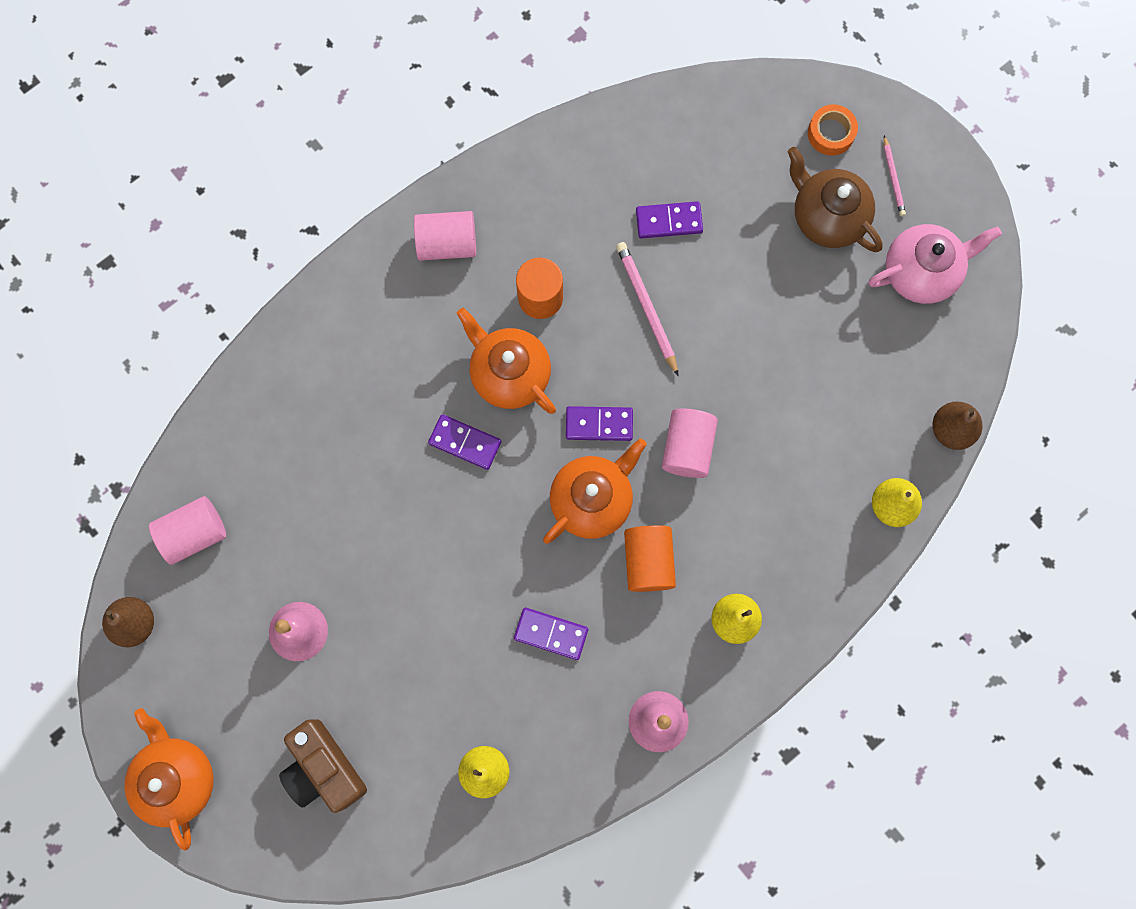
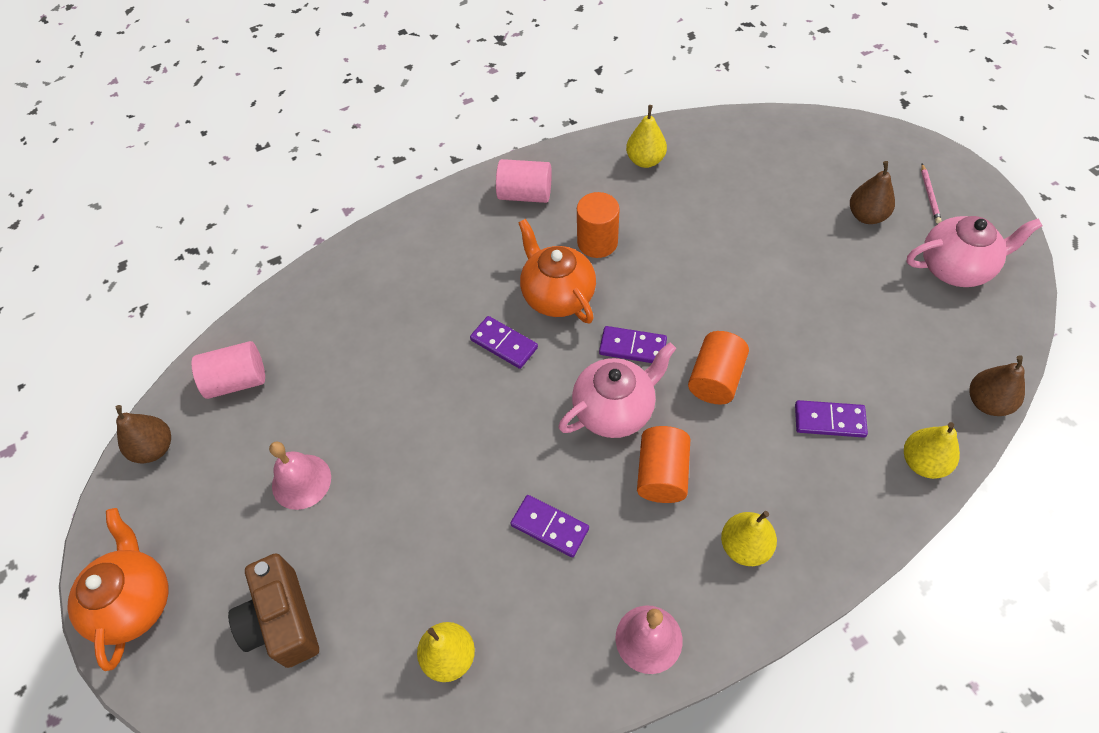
camera: 15 degrees right, 20 degrees down
orange teapot [543,439,647,544] -> pink teapot [559,342,676,438]
pink pencil [616,242,679,376] -> none
purple domino [636,201,703,238] -> purple domino moved to [795,400,868,438]
pink cylinder [662,408,718,478] -> orange cylinder [688,331,749,405]
brown teapot [788,147,883,252] -> brown pear [850,161,895,224]
orange tape [808,104,858,156] -> none
none -> yellow pear [626,105,667,168]

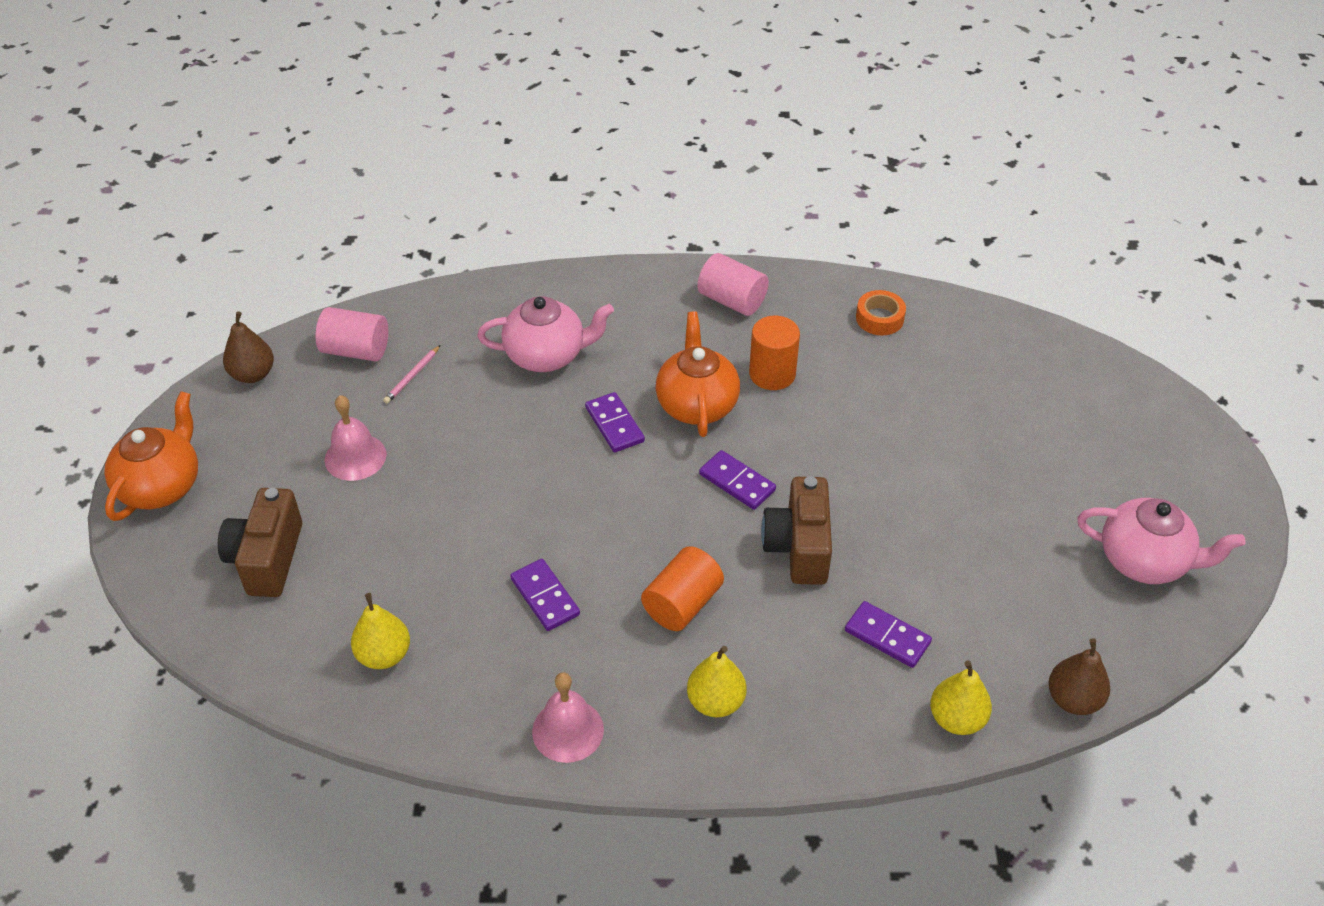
camera: 25 degrees right, 10 degrees down
pink teapot [559,342,676,438] -> pink teapot moved to [477,296,614,372]
yellow pear [626,105,667,168] -> orange tape [856,290,906,335]
orange cylinder [688,331,749,405] -> brown camera [761,476,832,585]
brown pear [850,161,895,224] -> none
pink pencil [921,164,942,223] -> pink pencil moved to [383,345,440,403]

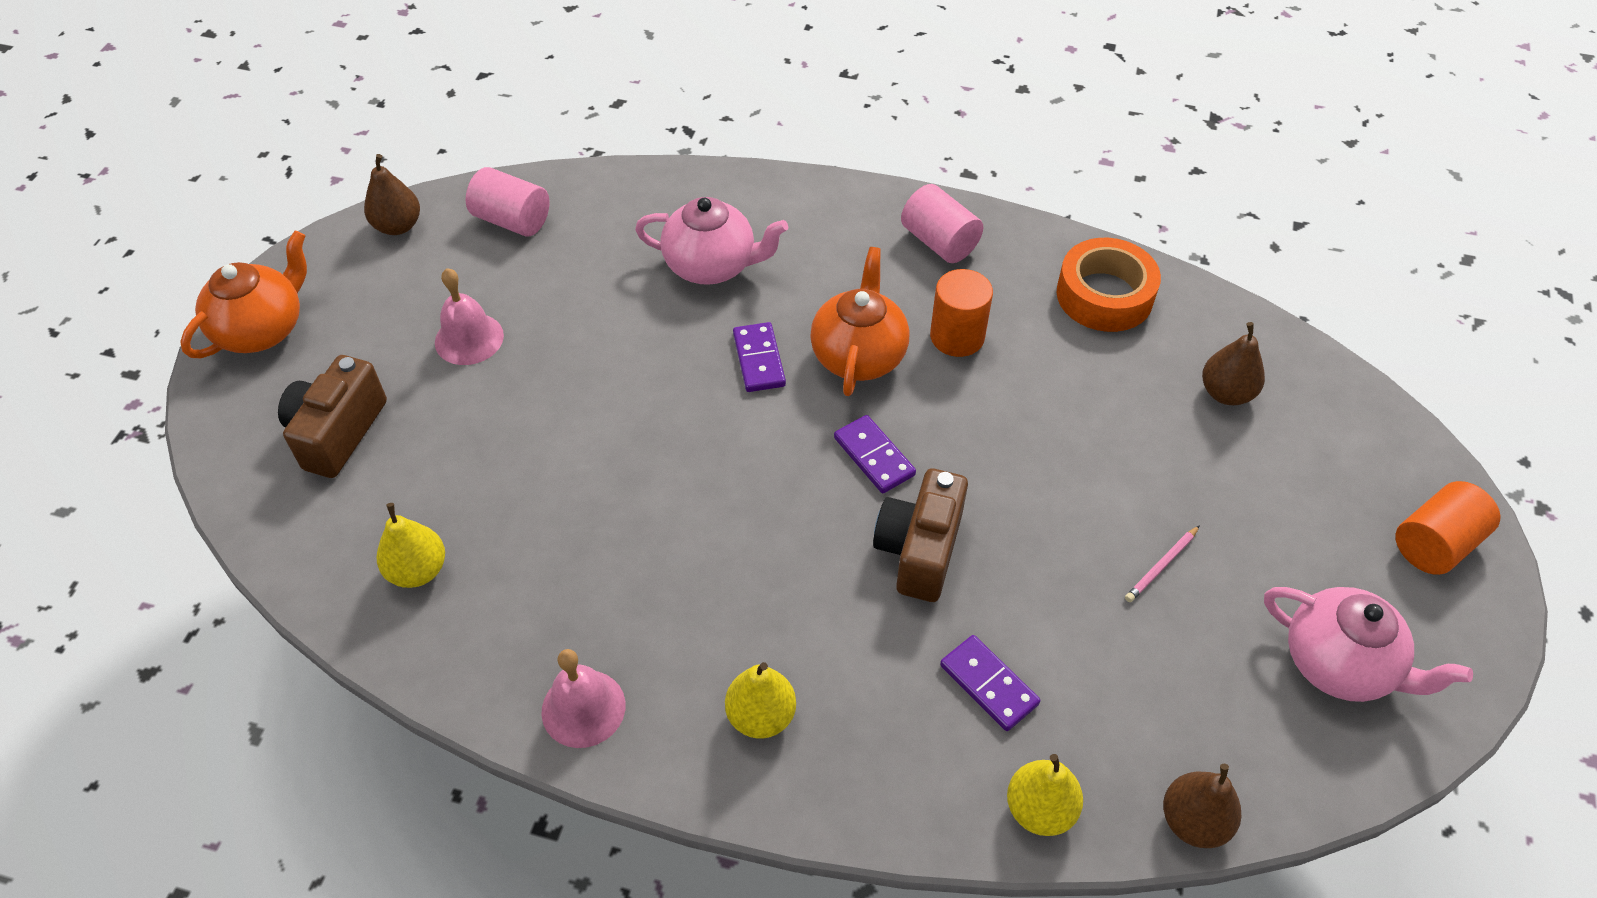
camera: 15 degrees right, 5 degrees up
pink pencil [383,345,440,403] -> pink pencil moved to [1125,525,1200,602]
purple domino [510,559,580,631] -> none
orange cylinder [641,546,724,631] -> orange cylinder moved to [1395,481,1500,575]
orange tape [856,290,906,335] -> orange tape [1057,238,1161,332], size x1.69
none -> brown pear [1202,322,1265,405]

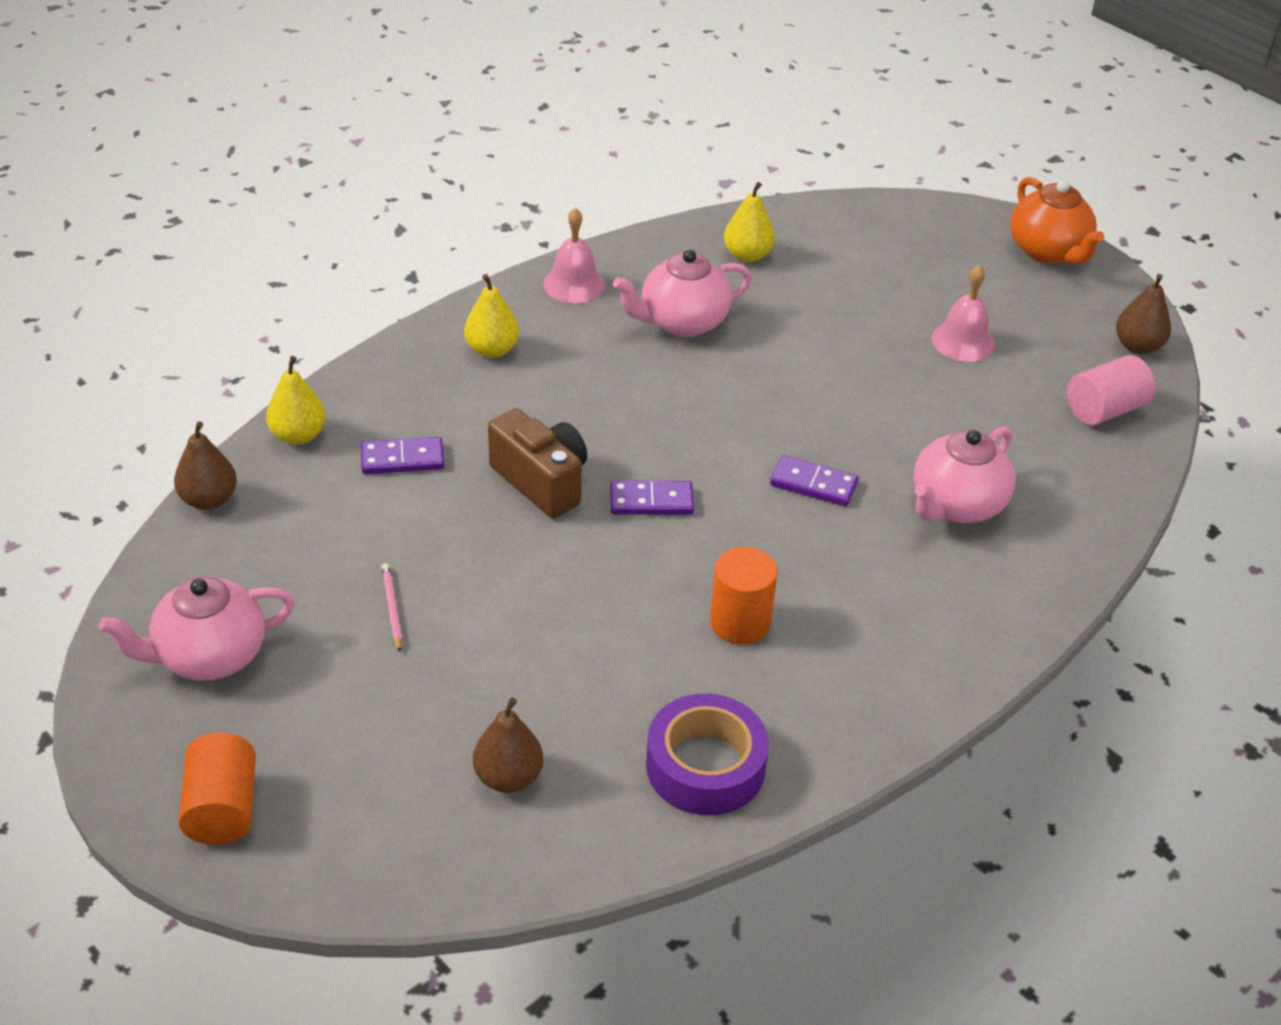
camera: 120 degrees right, 10 degrees down
brown camera [278,355,387,478] -> none
orange teapot [810,247,909,396] -> none
pink cylinder [901,184,983,263] -> none
orange tape [1057,238,1161,332] -> purple tape [646,694,769,815]
none -> pink teapot [613,249,752,337]

